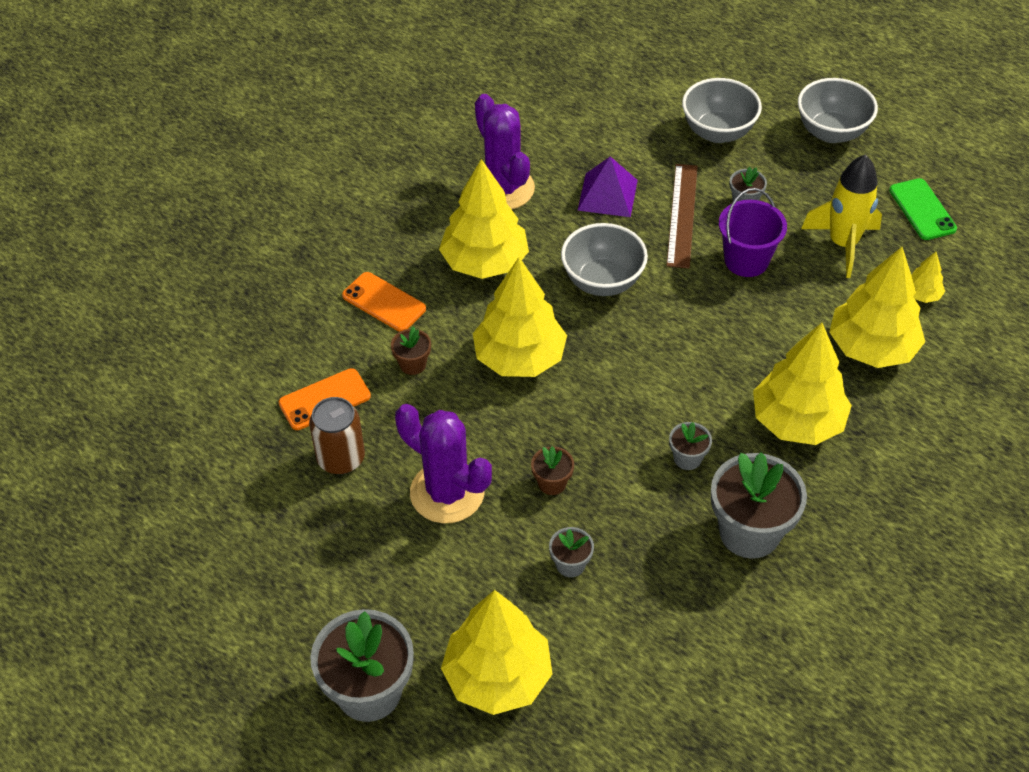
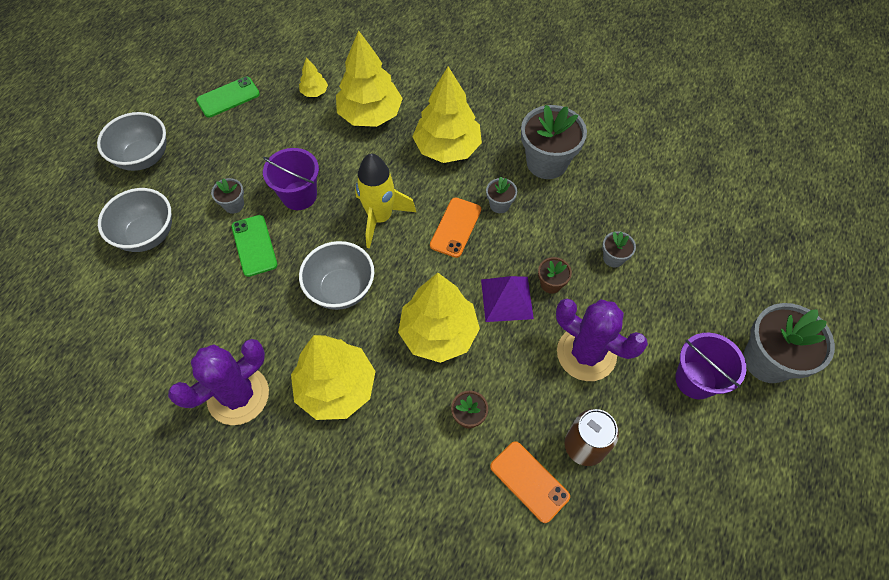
camera: 105 degrees left, 10 degrees up
orange phone [342,272,426,332] -> orange phone moved to [430,198,481,258]
purple cactus [395,404,492,523] -> purple cactus turned 75 degrees counterclockwise [556,298,648,381]
yellow tree [441,590,553,715] -> none
purple pyramid [577,156,638,217] -> purple pyramid moved to [481,276,534,322]
brown ruler [666,164,698,268] -> green phone [232,215,277,277]
yellow rocket [801,154,882,278] -> yellow rocket moved to [355,154,416,248]
none -> purple bucket [675,333,746,399]

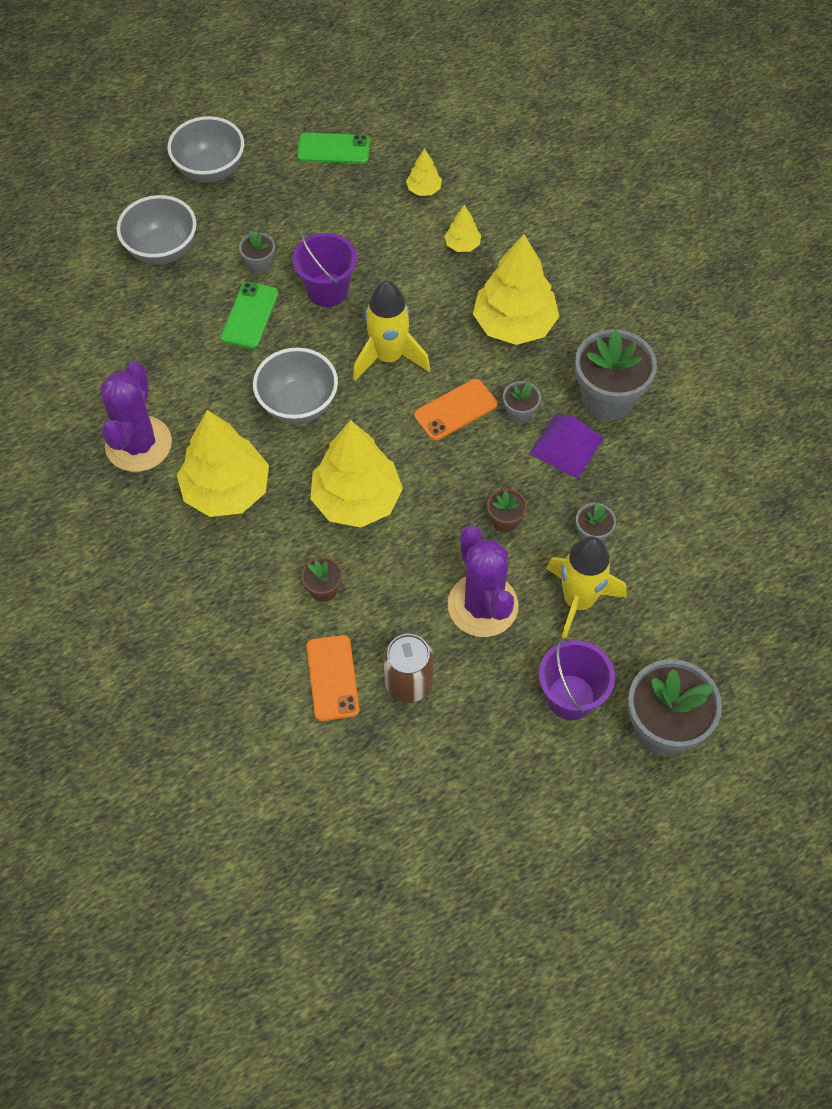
camera: 35 degrees right, 0 degrees up
purple cactus [168,339,269,425] -> purple cactus turned 75 degrees counterclockwise [101,362,172,472]
yellow tree [336,30,403,127] -> yellow tree [445,205,481,252], size x0.45
purple pyramid [481,276,534,322] -> purple pyramid moved to [529,414,604,478]
none -> yellow rocket [546,536,627,642]

